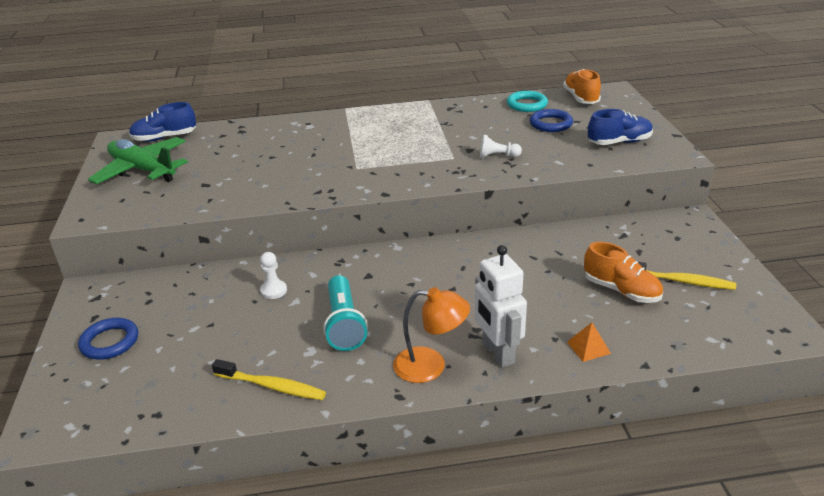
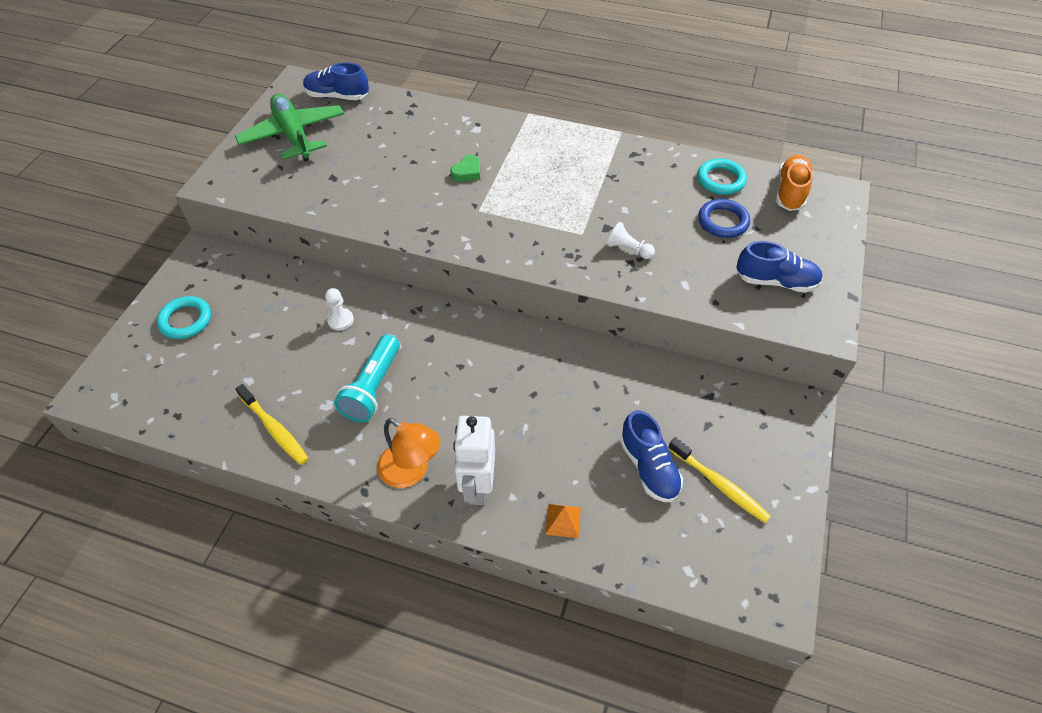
camera: 25 degrees right, 20 degrees up
blue ring [78,318,138,360] -> turquoise ring [157,296,211,339]
orange shoe [584,242,663,303] -> blue shoe [620,410,683,502]
none -> green heart [450,155,480,182]

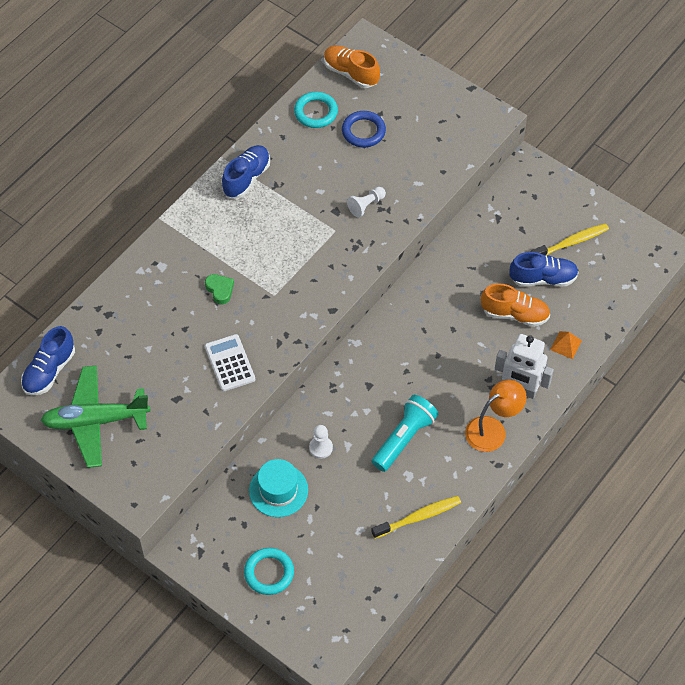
camera: 70 degrees left, 5 degrees up
turquoise flashlight [334,334,400,422] -> turquoise flashlight turned 90 degrees counterclockwise [372,395,438,472]
blue shoe [736,241,823,293] -> blue shoe moved to [222,145,270,198]
none -> white calculator [205,334,255,391]
none -> turquoise hat [249,459,308,517]
none -> orange shoe [481,283,550,327]

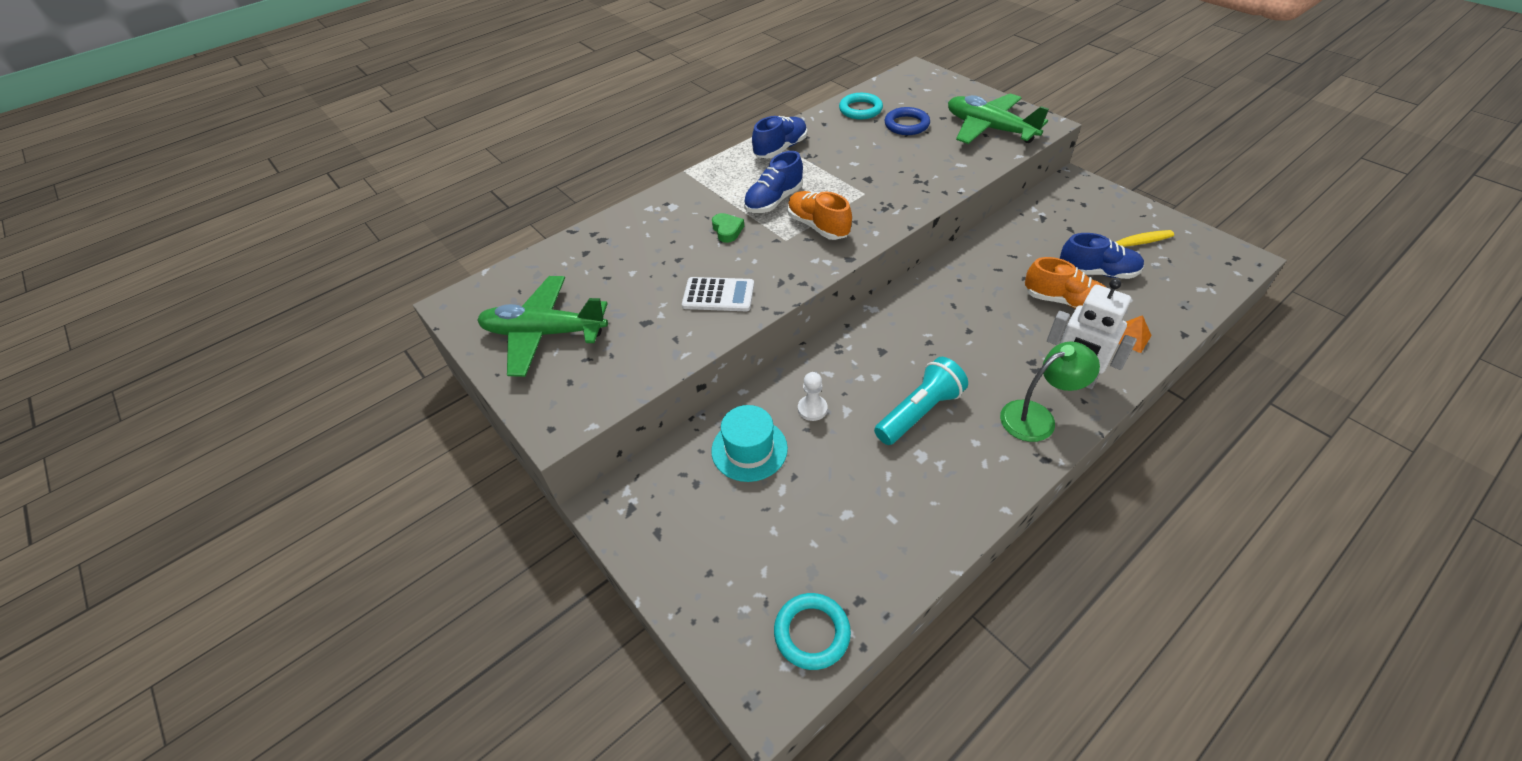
camera: 15 degrees right, 10 degrees down
blue shoe [21,326,75,396] -> blue shoe moved to [744,151,803,213]
white calculator [205,334,255,391] -> white calculator turned 105 degrees clockwise [682,277,754,311]
turquoise ring [244,548,294,595] -> turquoise ring moved to [774,593,851,670]
orange shoe [324,45,380,88] -> orange shoe moved to [787,191,852,240]
white pawn [347,187,386,218] -> none
yellow toothbrush [371,496,461,539] -> none
orange lamp [465,379,527,452] -> green lamp [1000,342,1100,442]
none -> green plane [948,93,1049,144]

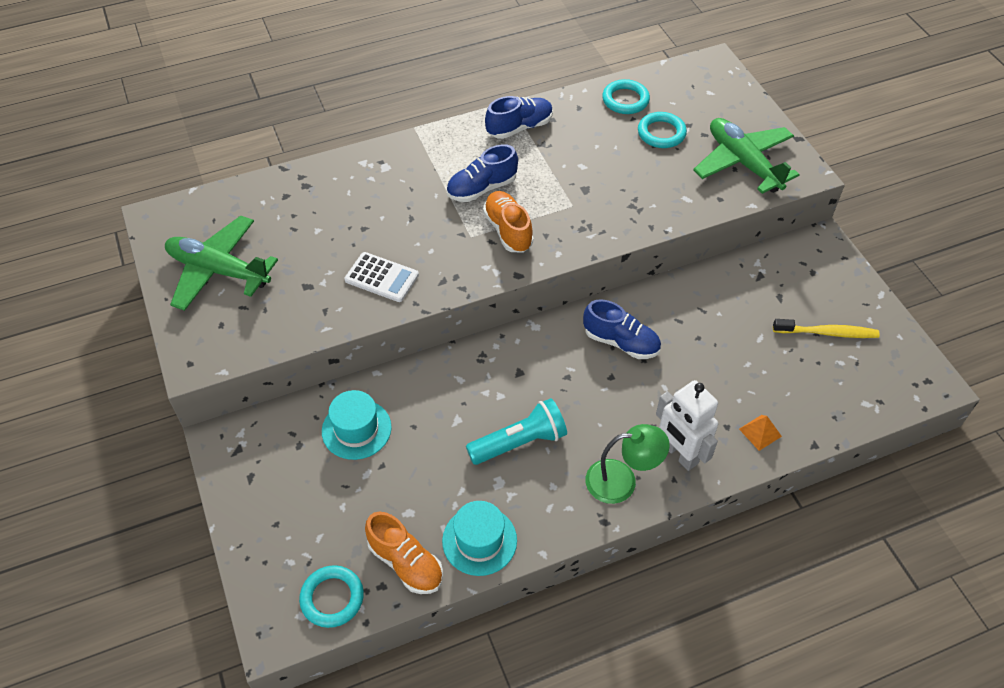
camera: 15 degrees right, 5 degrees up
green heart [712,213,744,243] -> none
white pawn [798,372,827,421] -> none
blue ring [884,107,930,135] -> turquoise ring [638,112,687,148]
orange shoe [1025,257,1107,309] -> orange shoe moved to [365,512,443,594]
blue shoe [1060,233,1144,279] -> blue shoe moved to [583,299,661,359]
none -> turquoise hat [442,501,517,576]

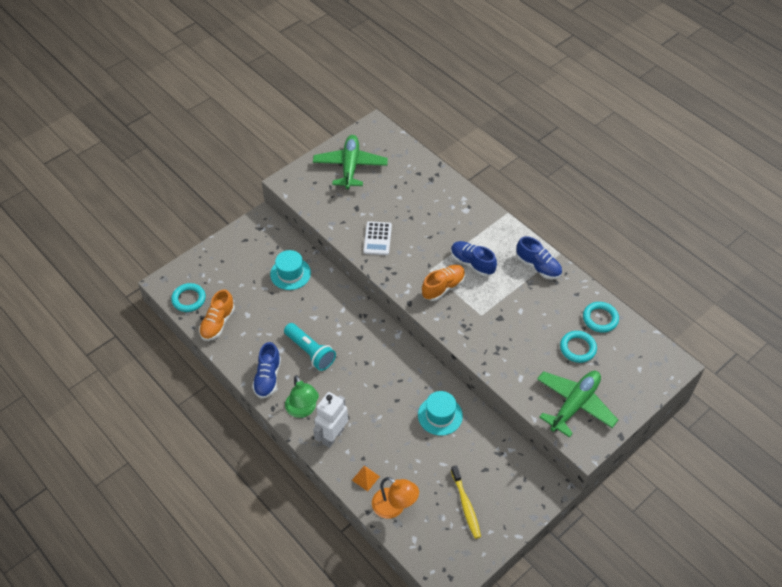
camera: 70 degrees right, 0 degrees up
turquoise hat [442,501,517,576] -> turquoise hat moved to [418,391,463,436]
blue shoe [583,299,661,359] -> blue shoe moved to [252,342,281,399]
none -> orange lamp [372,477,419,519]

